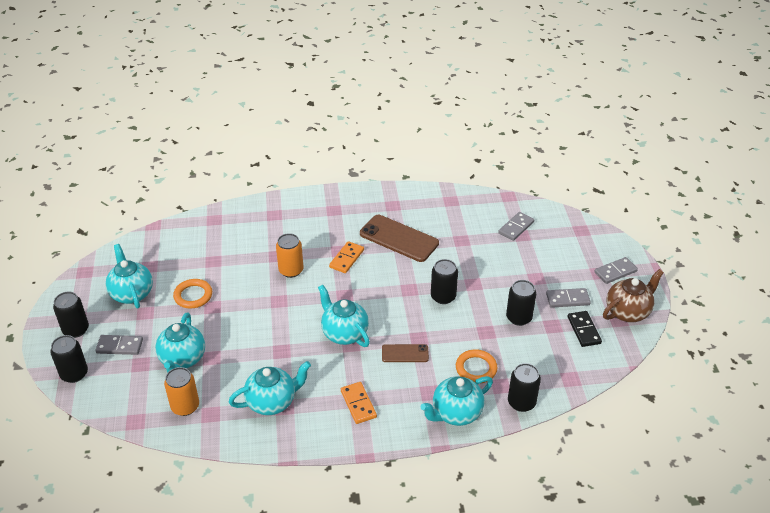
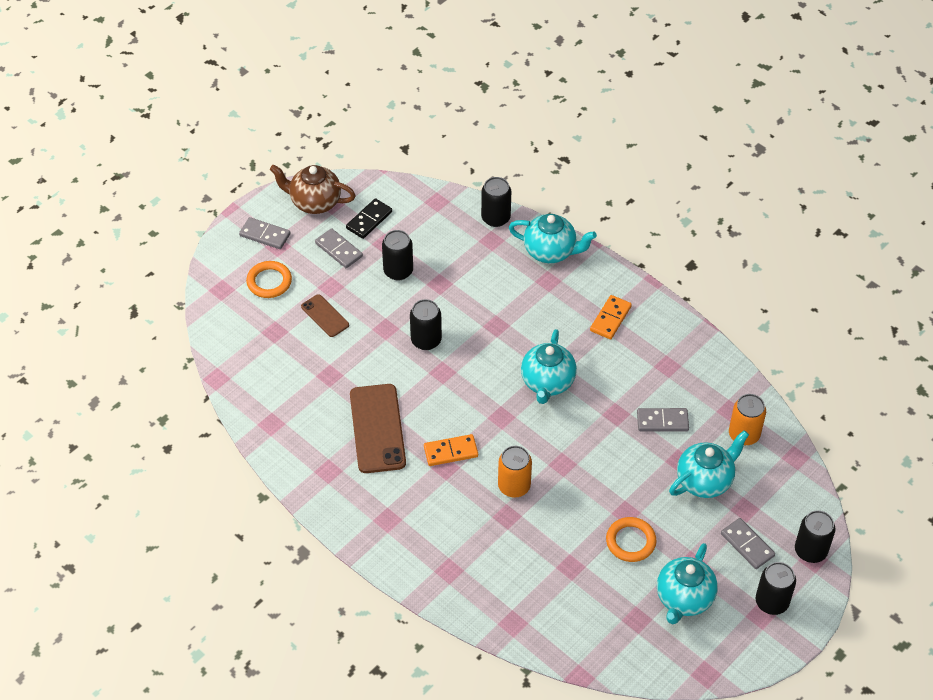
camera: 130 degrees left, 10 degrees up
turquoise teapot [229,361,311,415] -> none
brown phone [382,344,429,362] -> brown phone moved to [301,294,349,337]
orange ring [456,349,498,384] -> orange ring moved to [246,261,292,298]
grey domino [498,212,534,241] -> grey domino moved to [637,408,689,431]

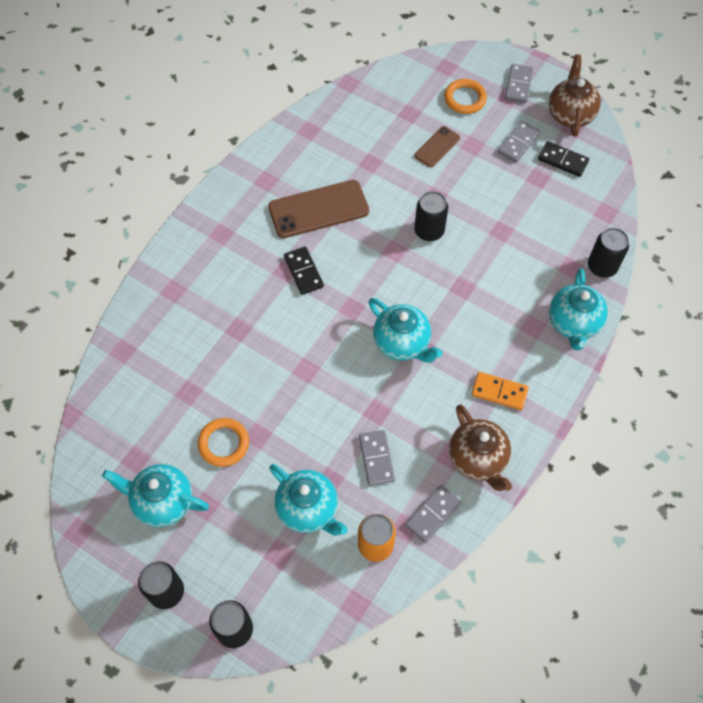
camera: 80 degrees right, 10 degrees up
black can [382,230,413,281] -> none
orange domino [424,434,478,466] -> black domino [284,246,324,295]
orange can [498,446,532,498] -> none
turquoise teapot [521,329,577,404] -> turquoise teapot turned 135 degrees counterclockwise [368,298,443,363]
grey domino [721,518,775,569] -> grey domino moved to [405,485,461,543]
none -> brown teapot [449,404,512,491]

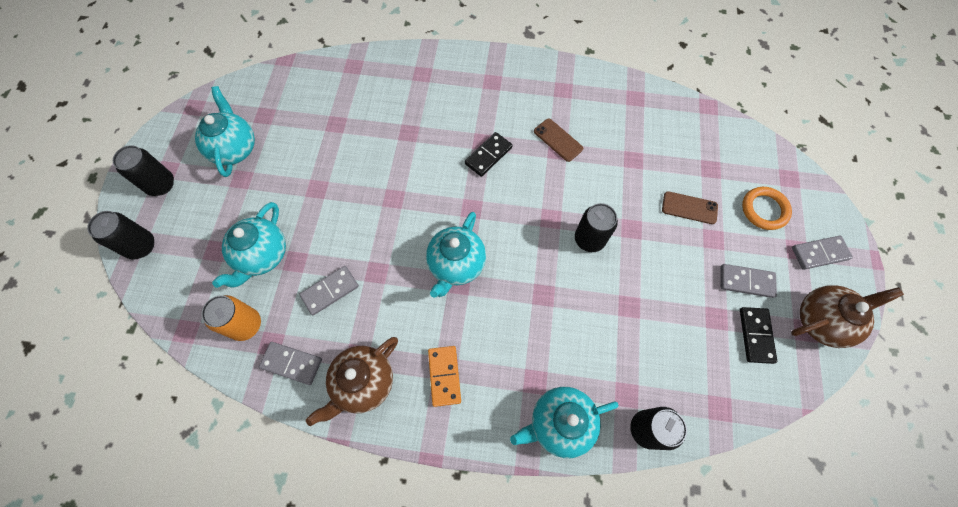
camera: 65 degrees right, 5 degrees up
orange ring [198,418,249,467] -> none
brown phone [268,180,369,238] -> brown phone [534,119,583,162], size x0.54

